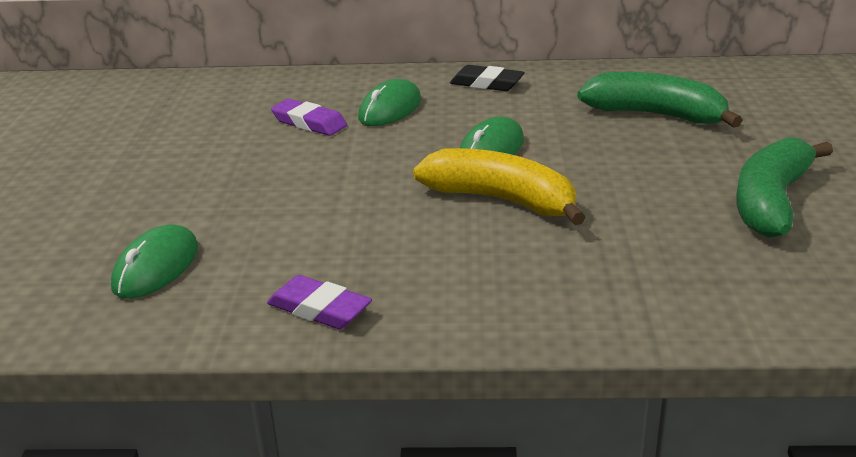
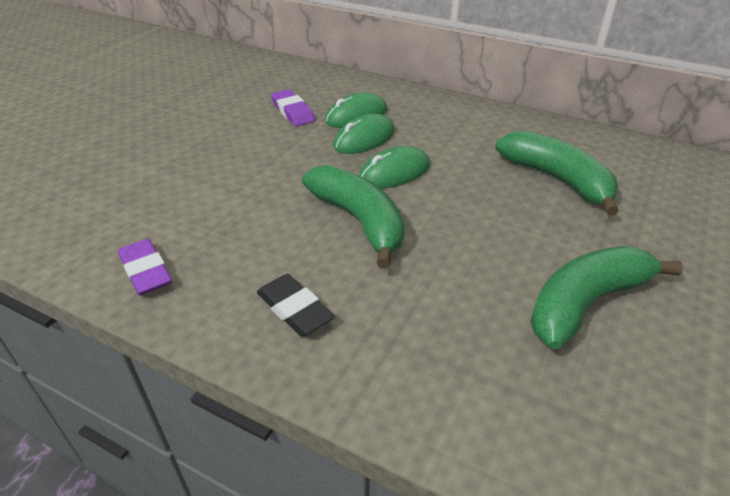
camera: 25 degrees right, 10 degrees up
green mouse [111,224,198,299] -> green mouse moved to [333,114,395,154]
yellow banana [413,148,586,225] -> green banana [302,165,405,269]
black eraser [450,65,525,91] -> black eraser moved to [257,274,335,337]

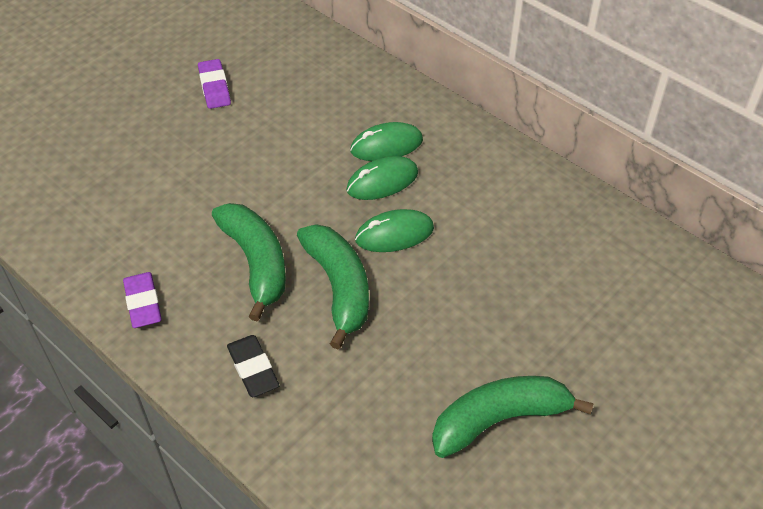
camera: 15 degrees right, 10 degrees up
purple eraser [271,89,315,126] -> purple eraser moved to [198,59,231,109]
green banana [495,131,619,216] -> green banana moved to [212,203,286,322]

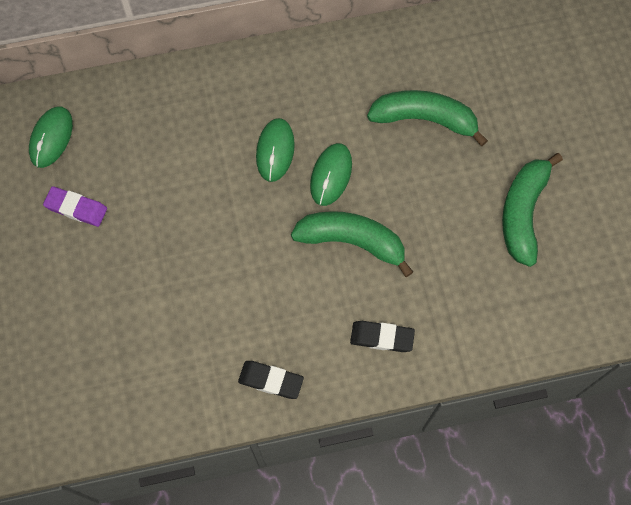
camera: 55 degrees left, 20 degrees up
purple eraser [123,272,162,328] -> black eraser [238,361,304,399]
green banana [212,203,286,322] -> green banana moved to [367,90,488,146]
green mouse [350,122,423,161] -> green mouse moved to [29,106,73,168]

